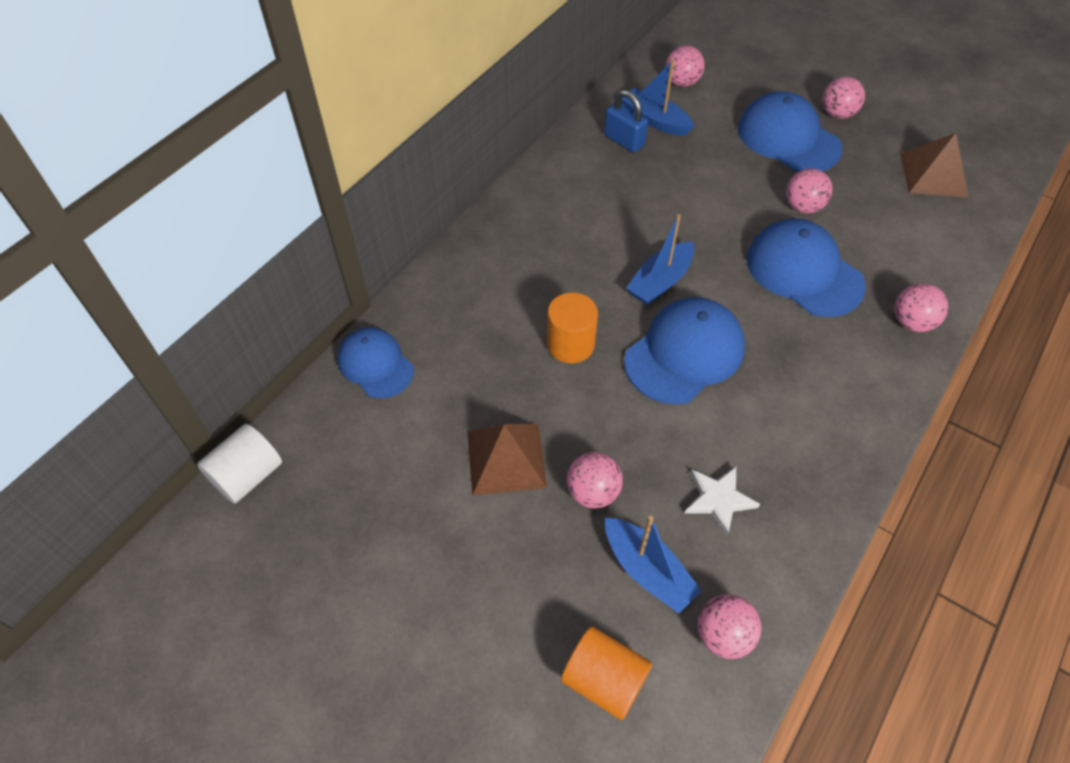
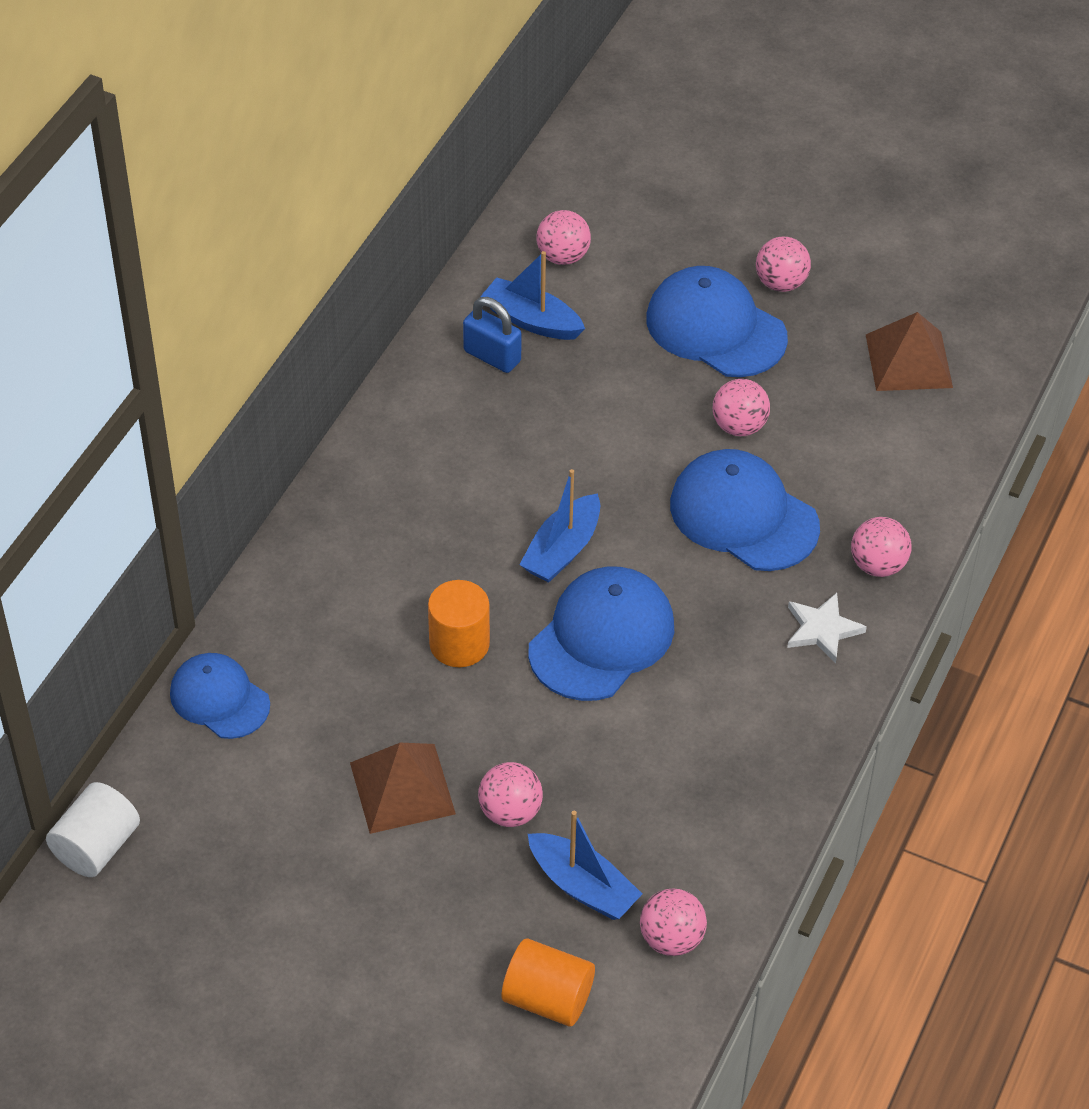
camera: 10 degrees left, 5 degrees down
white star [684,467,760,535] -> white star moved to [787,593,867,664]

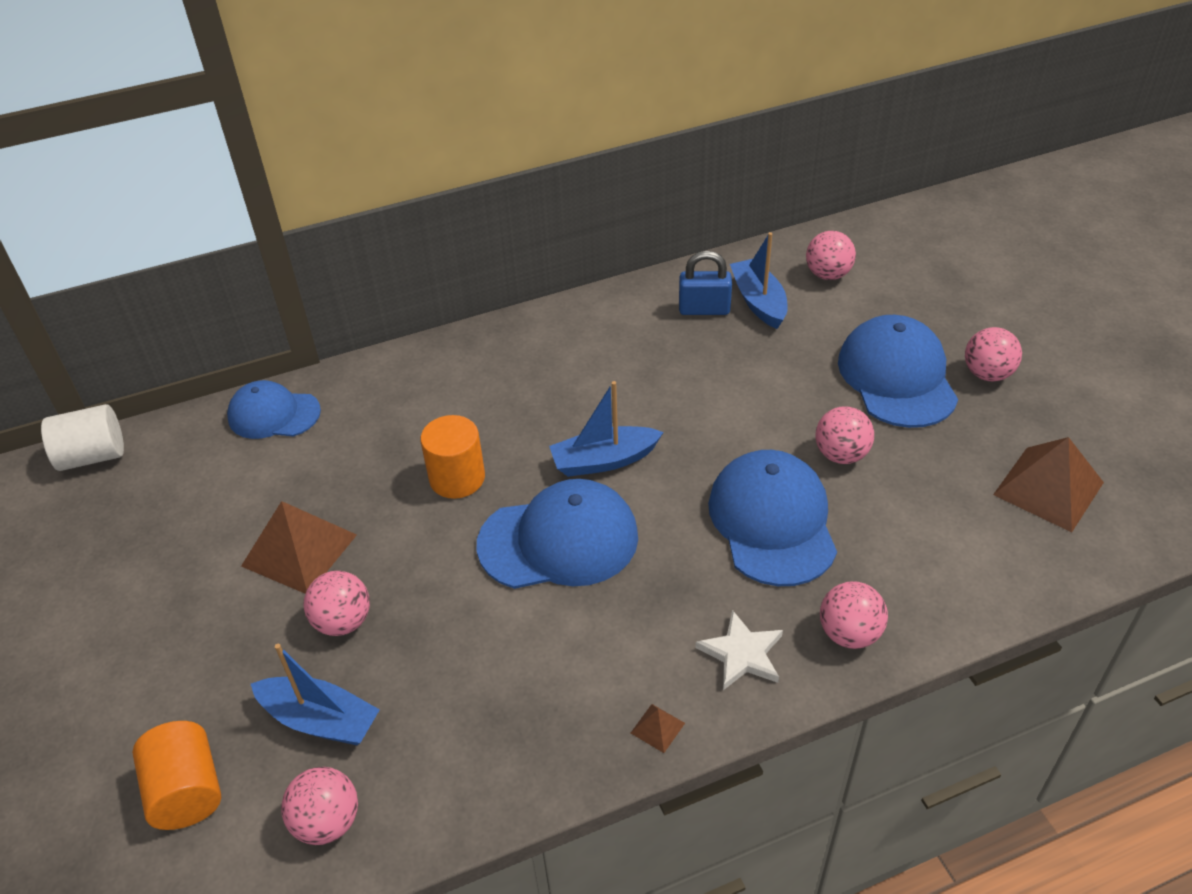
camera: 45 degrees right, 5 degrees down
blue cap [170,653,270,739] -> blue cap turned 75 degrees counterclockwise [227,380,321,439]
blue padlock [463,297,521,373] -> blue padlock turned 75 degrees counterclockwise [679,251,732,315]
blue boat [528,811,642,920] -> blue boat turned 60 degrees counterclockwise [251,644,380,745]
none -> brown pyramid [631,704,685,753]

